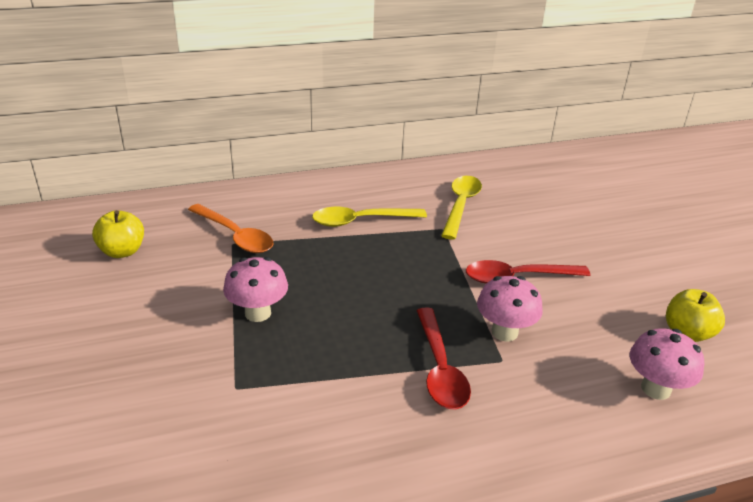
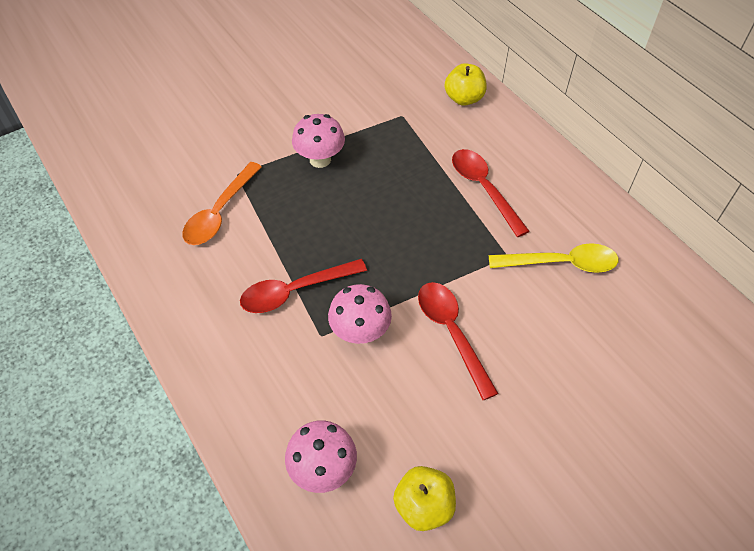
camera: 75 degrees right, 20 degrees up
yellow apple [92,210,144,258] -> yellow apple moved to [445,63,487,106]
orange spoon [188,204,274,253] -> orange spoon moved to [182,162,262,245]
yellow spoon [312,207,427,227] -> red spoon [452,149,529,237]

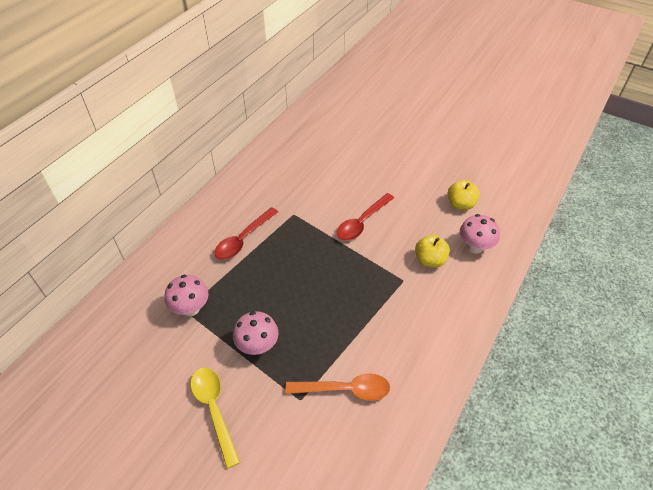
camera: 115 degrees left, 5 degrees down
red spoon [240,259,367,313] -> none
pink mushroom [328,284,392,344] -> pink mushroom moved to [165,275,209,316]
yellow apple [445,63,487,106] -> yellow apple moved to [415,235,450,268]
yellow spoon [489,243,619,273] -> yellow spoon moved to [191,367,240,469]

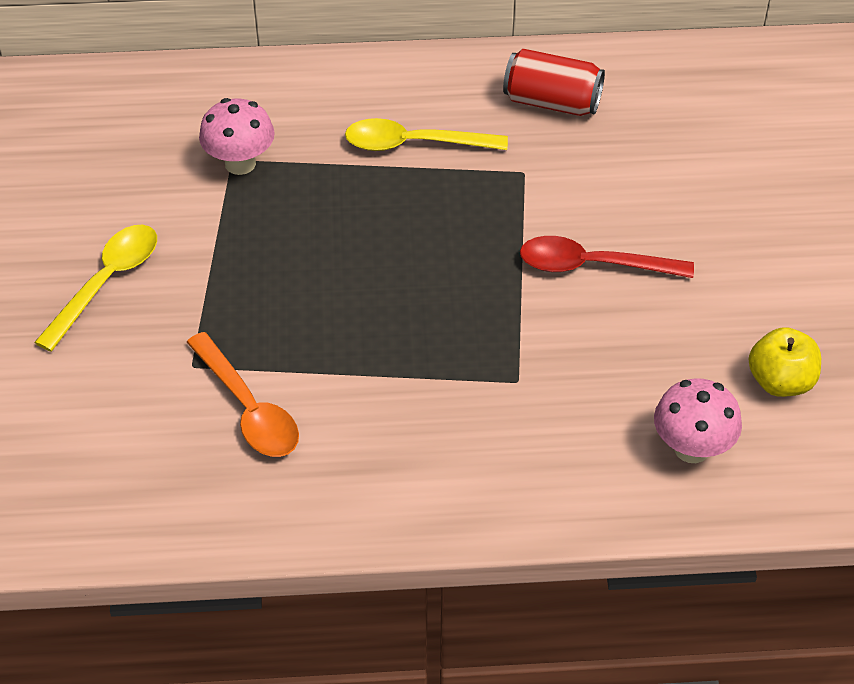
camera: 55 degrees right, 0 degrees up
red spoon [215,207,278,260] -> yellow spoon [345,118,508,151]
pink mushroom [233,311,279,355] -> none
yellow apple [415,235,450,268] -> none
none -> red can [503,49,605,116]

